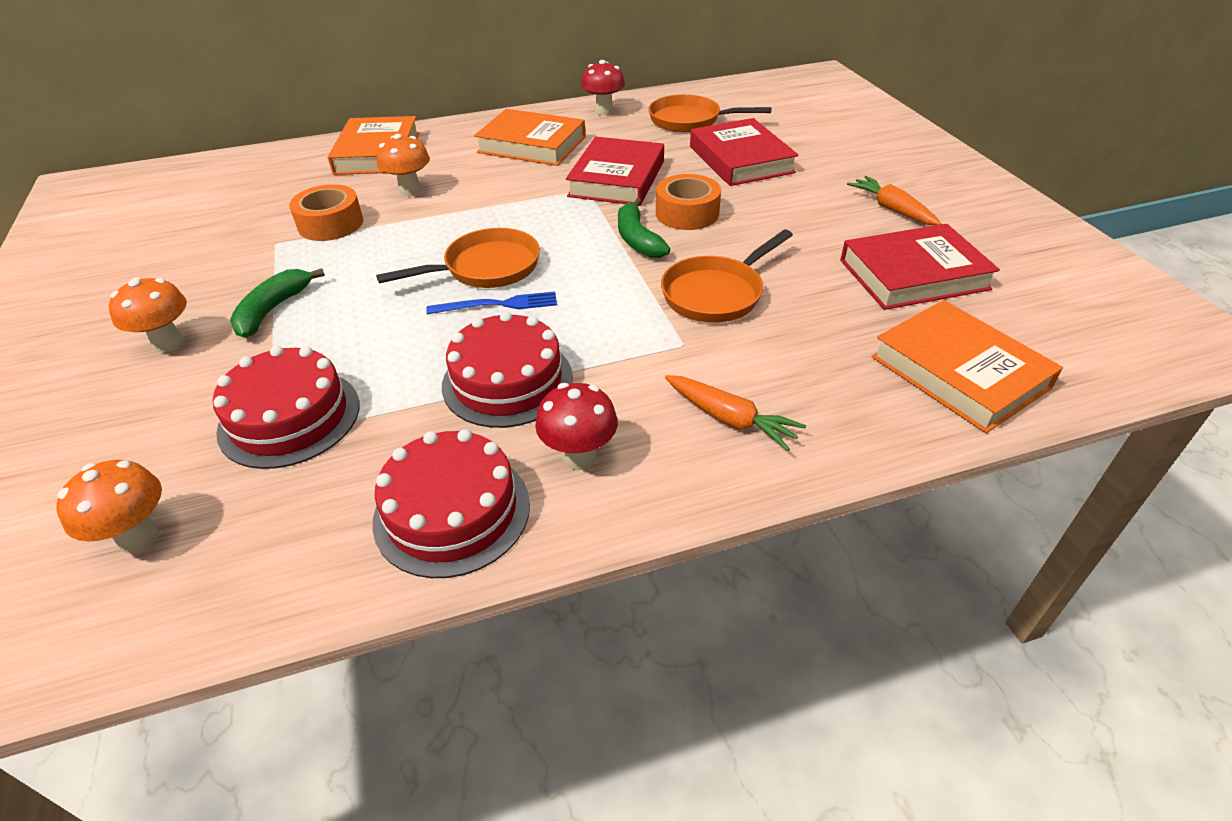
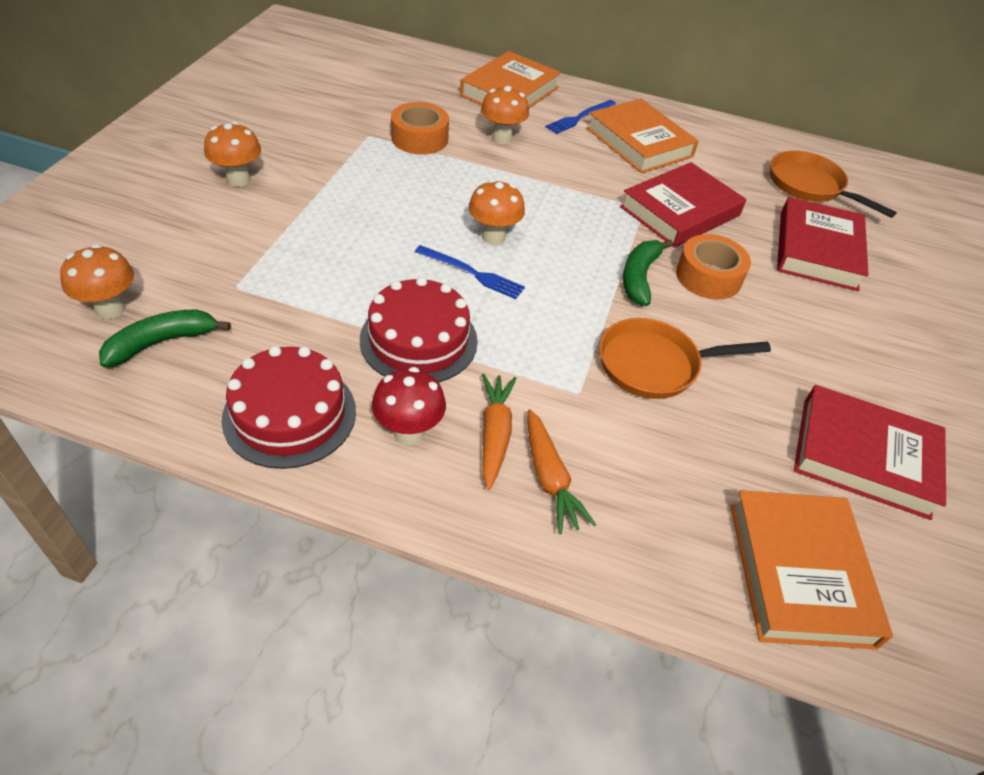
camera: 30 degrees right, 5 degrees up
red cake [213,346,359,469] -> none
green banana [230,268,325,338] -> green banana moved to [99,309,231,368]
orange pan [376,228,540,288] -> orange mushroom [468,179,525,245]
red mushroom [581,60,625,115] -> none
orange carrot [847,176,941,225] -> orange carrot moved to [482,374,517,490]
none -> blue fork [545,100,616,134]

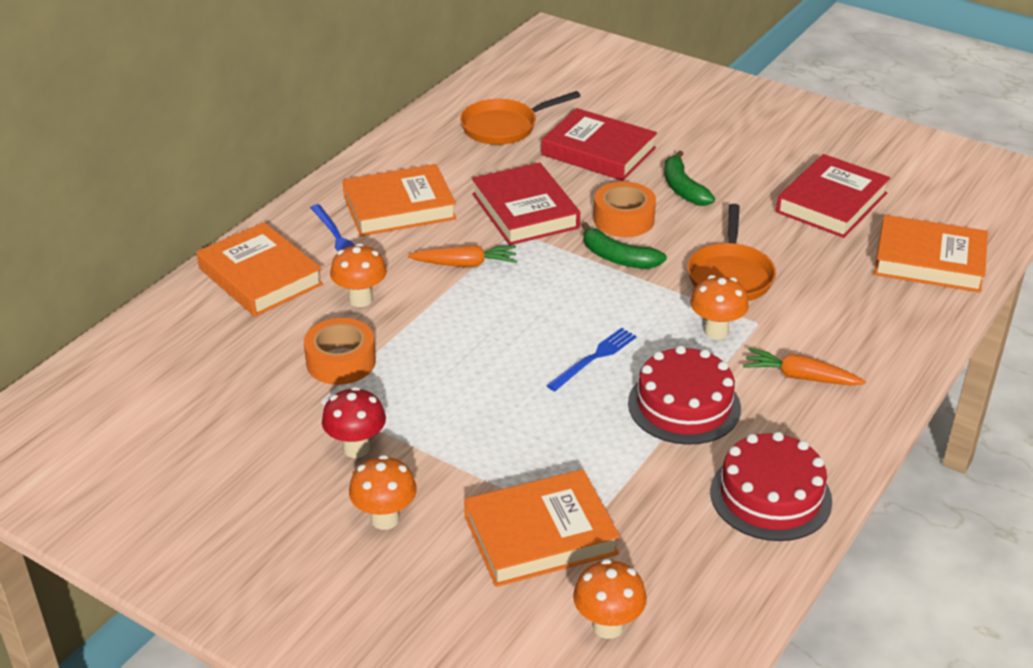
camera: 70 degrees left, 10 degrees down
green banana [99,309,231,368] -> green banana moved to [664,151,715,206]
red mushroom [372,367,446,445] -> red mushroom moved to [322,387,386,458]
orange mushroom [468,179,525,245] -> orange mushroom moved to [690,275,749,339]
orange carrot [527,409,596,534] -> orange carrot moved to [408,245,517,267]
none -> orange book [464,469,620,587]

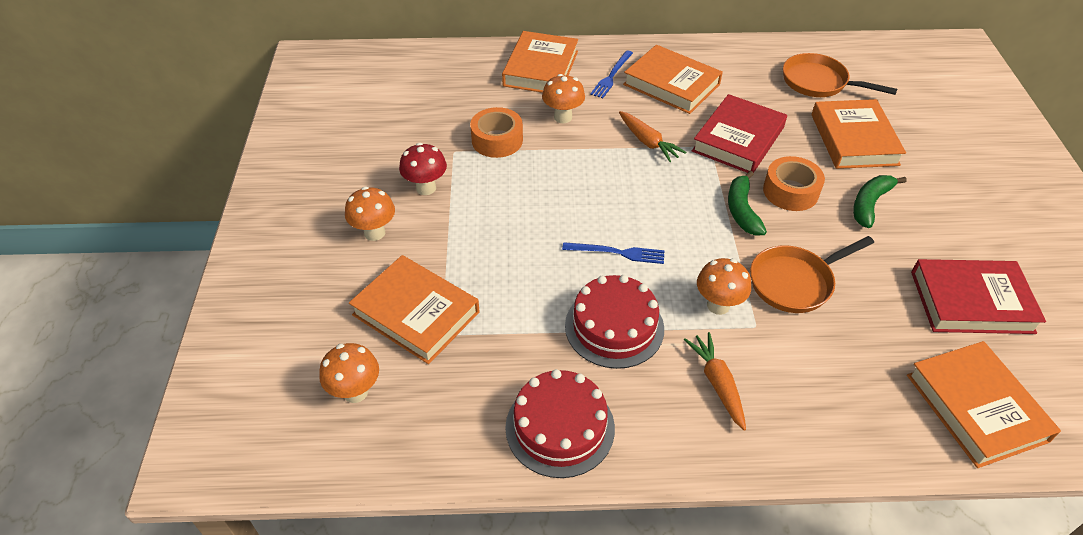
camera: 55 degrees right, 10 degrees up
red book [542,108,657,181] -> orange book [812,99,906,169]

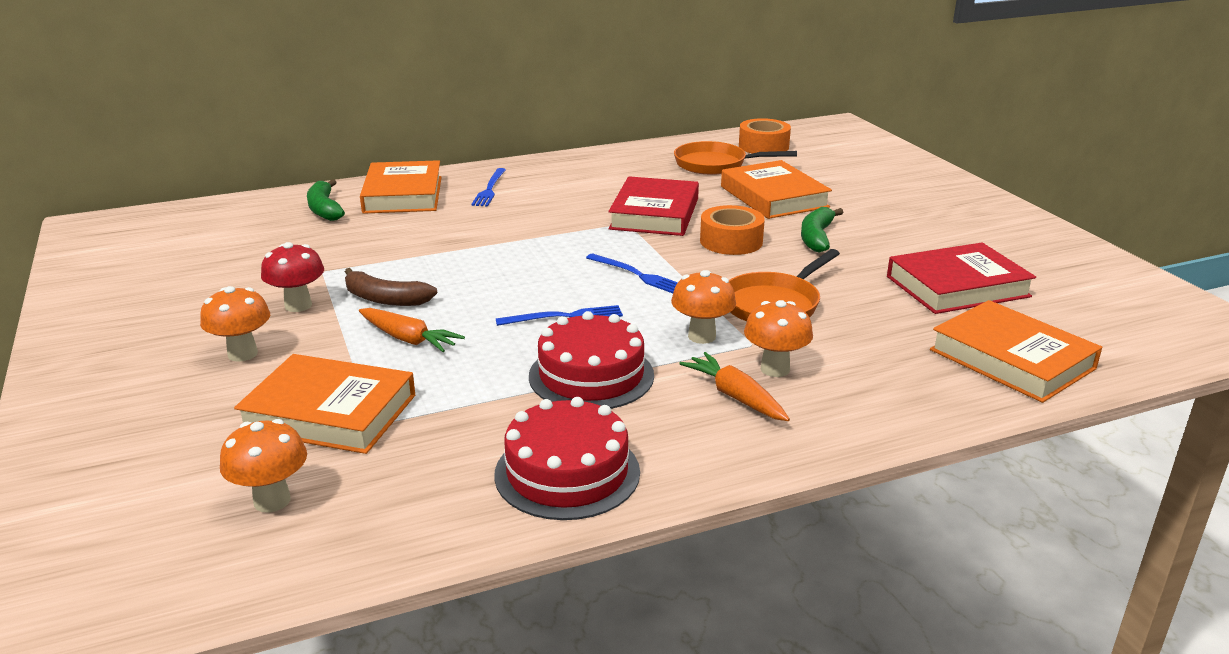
camera: 20 degrees left, 20 degrees down
orange tape [470,107,523,158] -> orange tape moved to [739,118,791,153]
orange mushroom [542,74,585,123] -> orange mushroom moved to [744,300,813,377]
orange carrot [619,111,686,162] -> orange carrot moved to [359,308,465,352]
orange book [623,45,723,114] -> none
green banana [728,170,767,236] -> green banana moved to [307,179,345,221]
none -> brown banana [345,268,437,306]
none -> blue fork [586,254,678,293]

